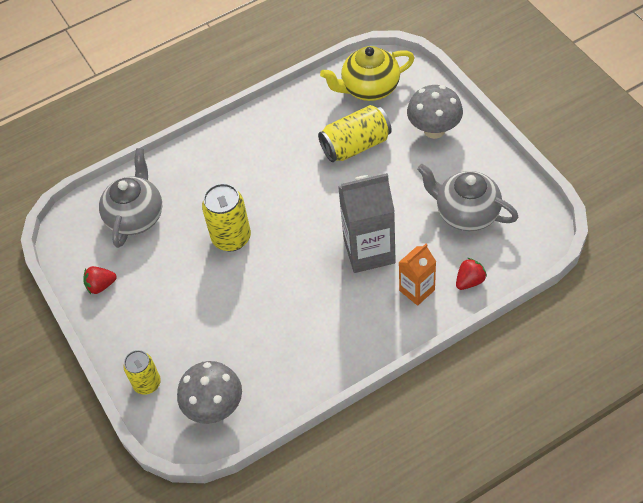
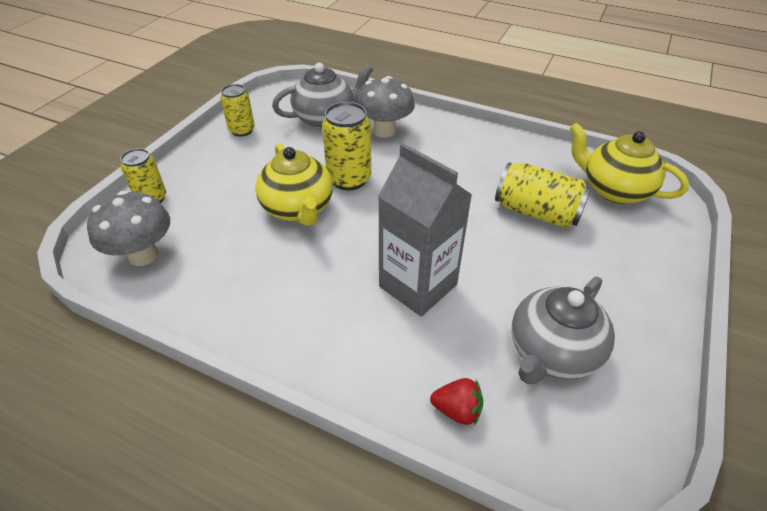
camera: 50 degrees right, 10 degrees down
red strawberry [83,266,117,294] -> yellow can [221,84,255,137]
orange carton [399,244,436,306] -> none
grey mushroom [407,85,463,139] -> grey mushroom moved to [356,76,415,138]
grey teapot [417,164,518,231] -> grey teapot turned 135 degrees counterclockwise [512,277,615,384]
none -> yellow teapot [255,143,333,226]

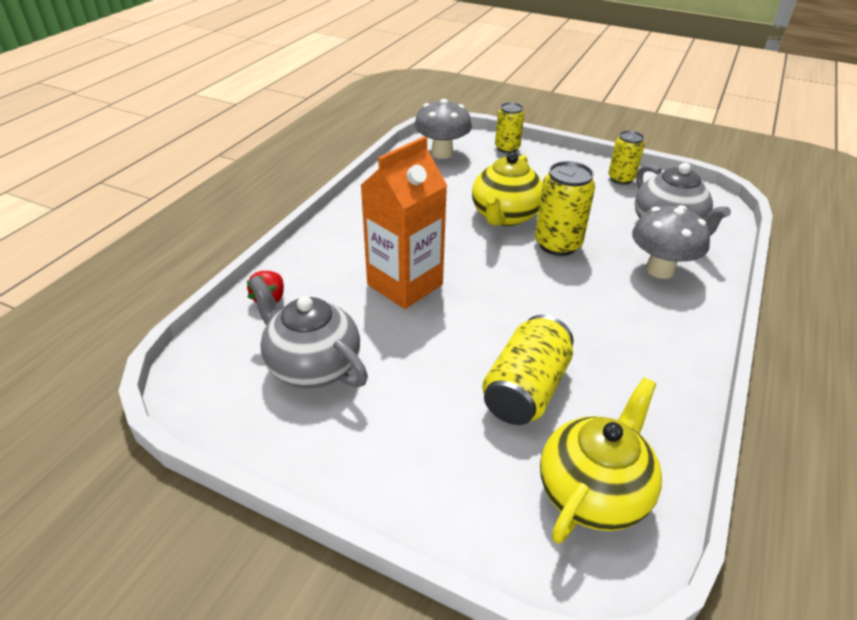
camera: 90 degrees right, 5 degrees down
yellow teapot [255,143,333,226] -> yellow teapot turned 45 degrees counterclockwise [472,152,543,226]
grey carton [378,143,472,317] -> orange carton [360,136,447,309]

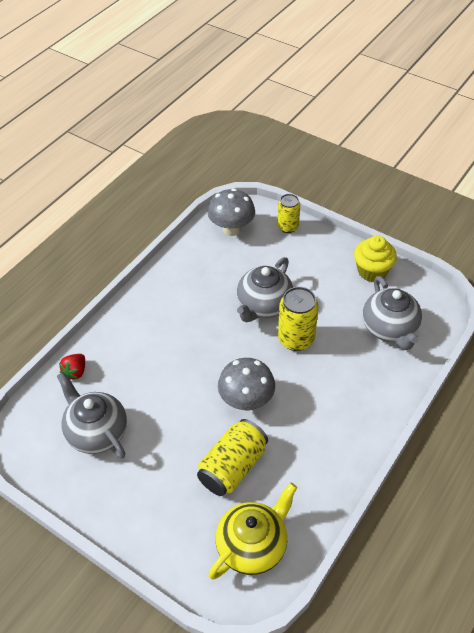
camera: 10 degrees right, 10 degrees up
orange carton [360,136,447,309] -> none
yellow teapot [472,152,543,226] -> grey teapot [237,257,293,322]
yellow can [608,131,645,185] -> yellow cupcake [354,236,397,282]
grey mushroom [632,205,710,279] -> grey mushroom moved to [218,358,275,411]

